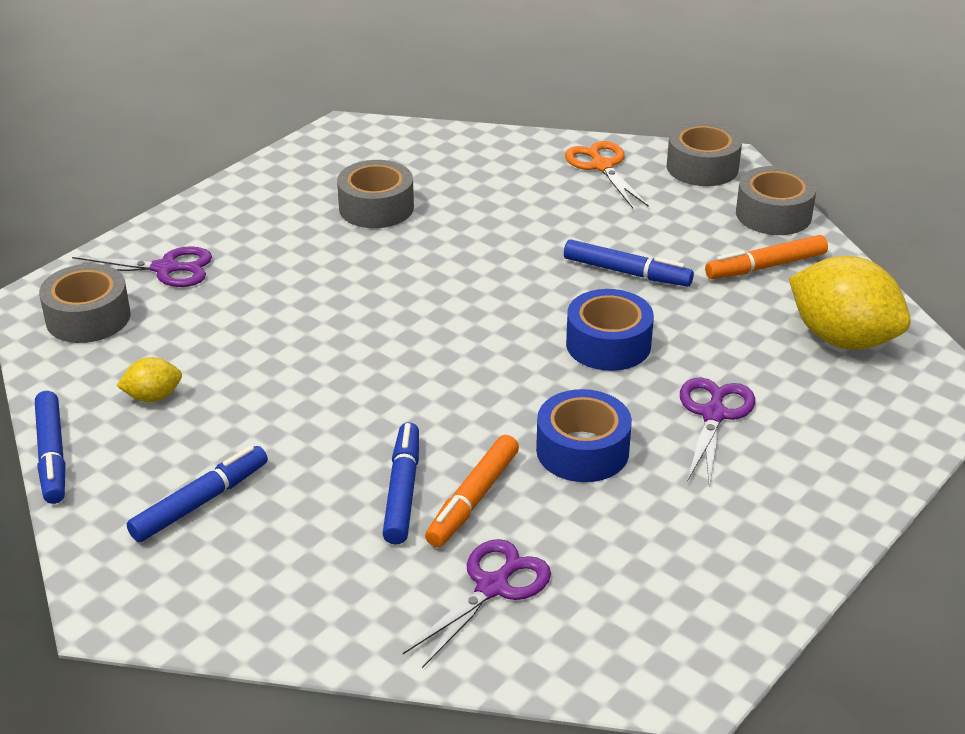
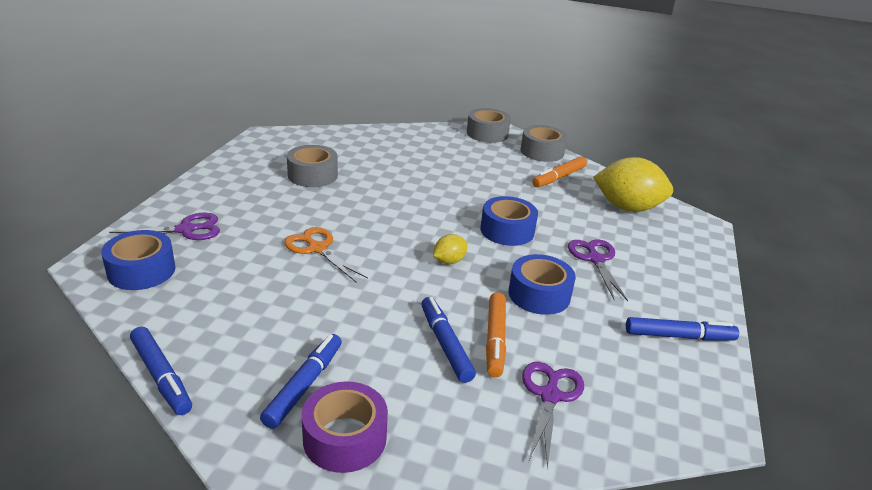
camera: 25 degrees left, 5 degrees down
grey tape [39,264,131,343] -> blue tape [101,230,176,290]
yellow lemon [117,357,182,402] -> yellow lemon moved to [433,234,467,264]
blue marker [564,239,694,287] -> blue marker moved to [626,317,739,341]
orange scissors [565,141,649,208] -> orange scissors moved to [284,227,368,282]
none -> purple tape [302,381,388,473]

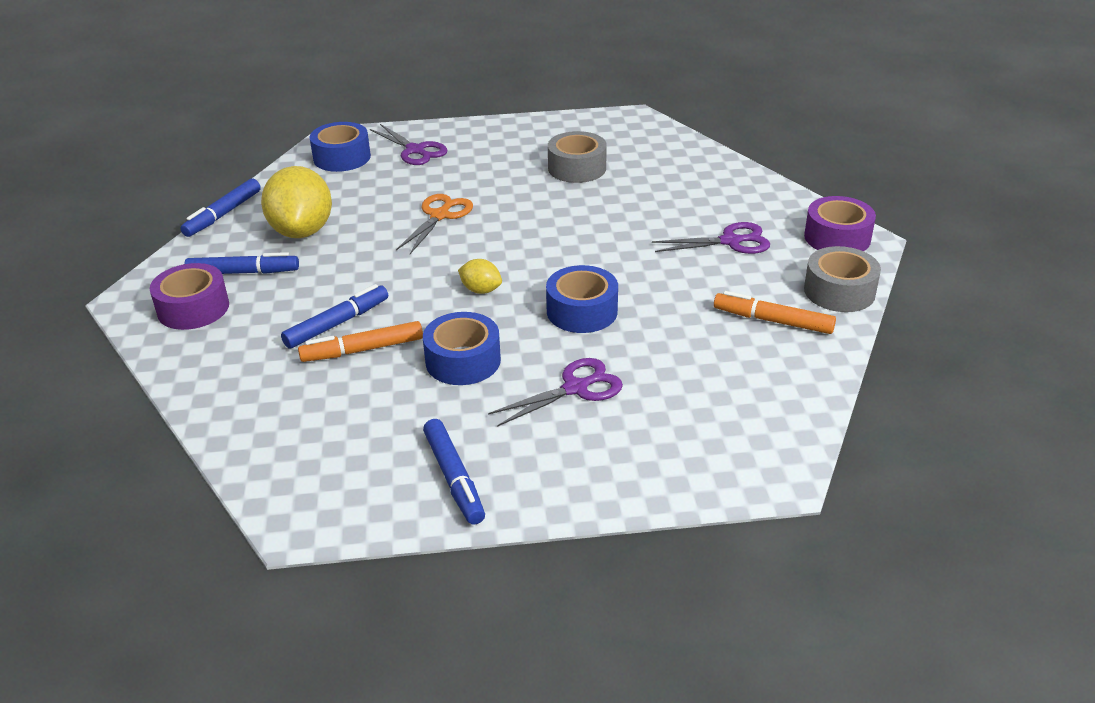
camera: 70 degrees right, 5 degrees up
grey tape [467,108,511,143] -> purple tape [804,196,876,251]
purple scissors [522,362,584,469] -> purple scissors moved to [652,222,770,254]
yellow lemon [593,157,673,212] -> yellow lemon moved to [261,166,332,238]

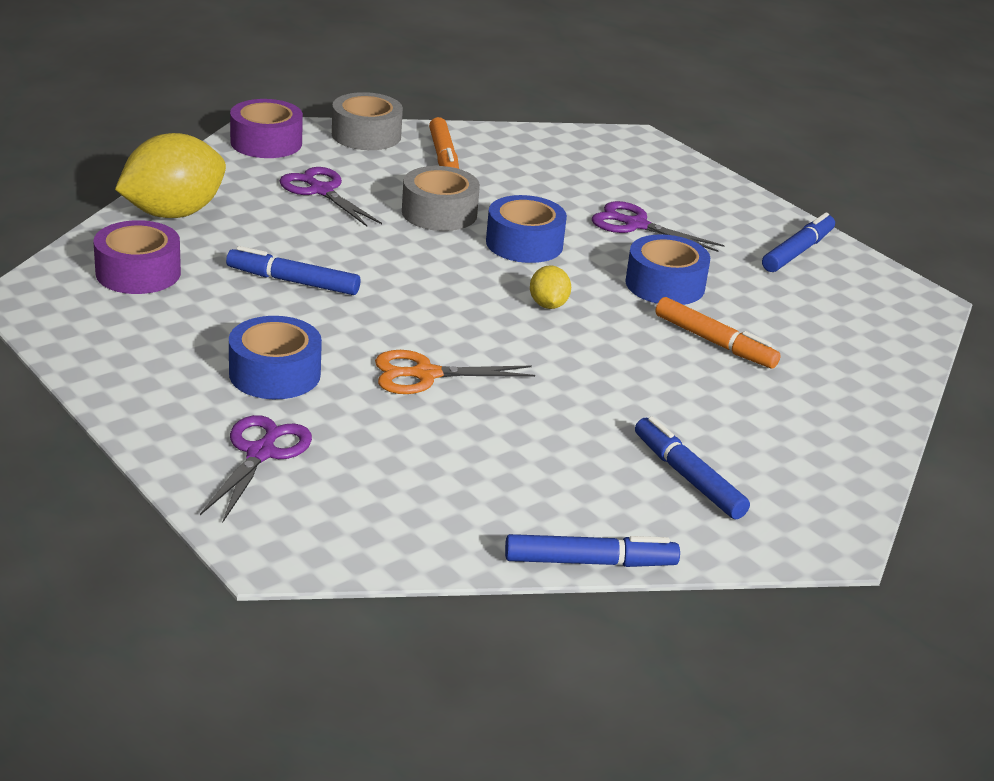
camera: 125 degrees left, 5 degrees down
purple tape [150,263,229,330] -> purple tape moved to [94,220,181,294]
yellow lemon [261,166,332,238] -> yellow lemon moved to [115,133,226,218]
blue marker [281,284,388,349] -> blue marker moved to [226,246,360,295]
blue tape [310,122,371,172] -> blue tape moved to [229,316,322,399]
grey tape [548,131,607,183] -> grey tape moved to [402,166,480,231]

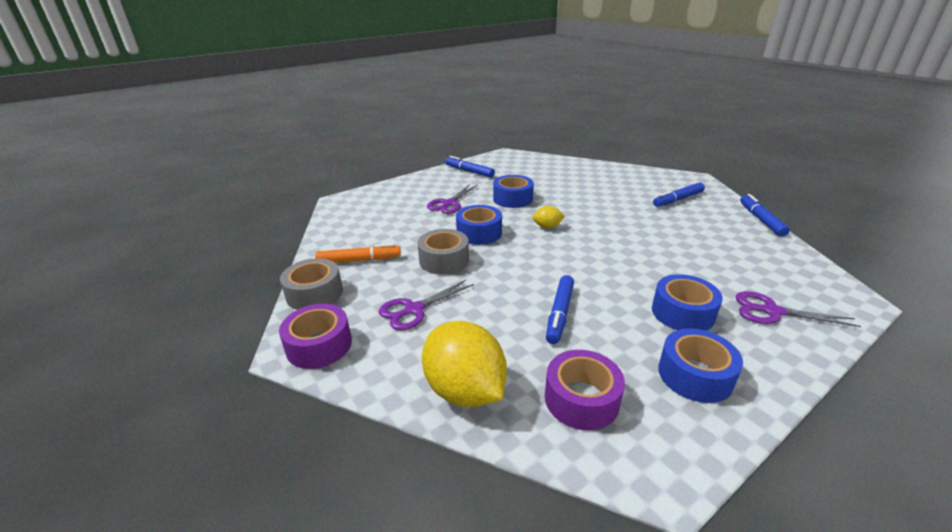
camera: 85 degrees left, 0 degrees up
orange scissors [375,350,535,394] -> none
orange marker [656,297,781,369] -> none
none -> blue tape [658,328,743,403]

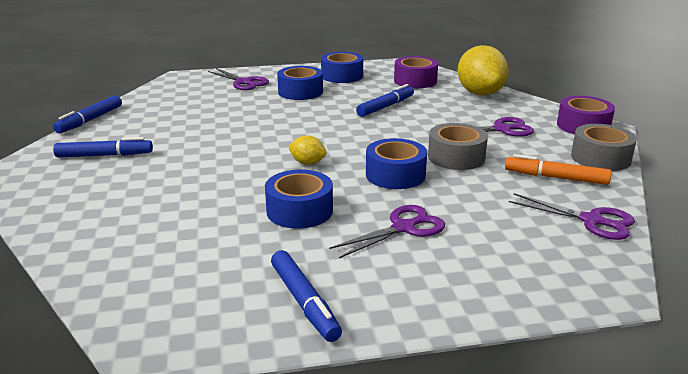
camera: 155 degrees left, 5 degrees down
none -> purple scissors [509,193,635,240]

